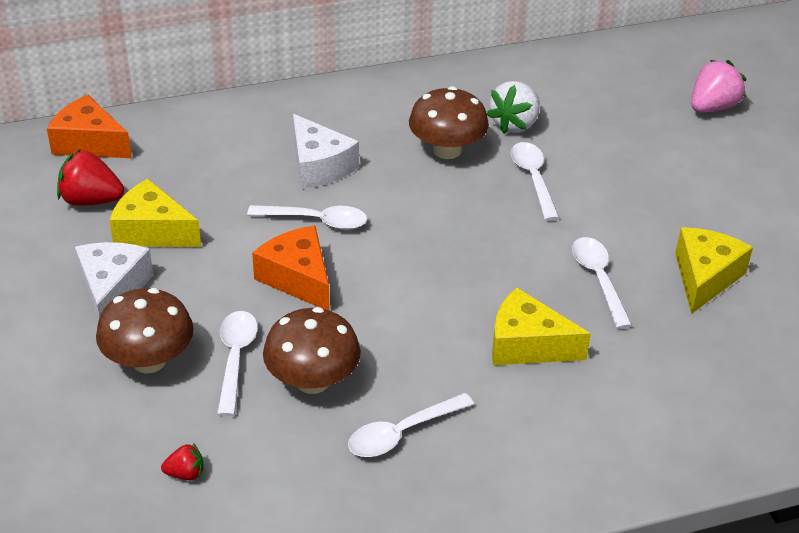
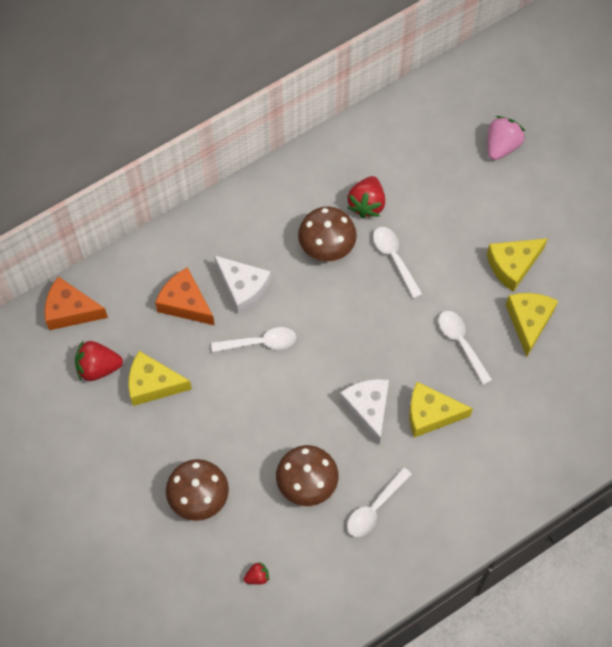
camera: 15 degrees left, 25 degrees up
white cheese [75,242,153,321] -> white cheese moved to [340,379,389,445]
white spoon [217,311,258,416] -> none
orange cheese [252,226,330,311] -> orange cheese moved to [155,267,215,325]
white strawberry [487,81,540,134] -> red strawberry [347,176,385,219]
none -> yellow cheese [487,238,548,292]

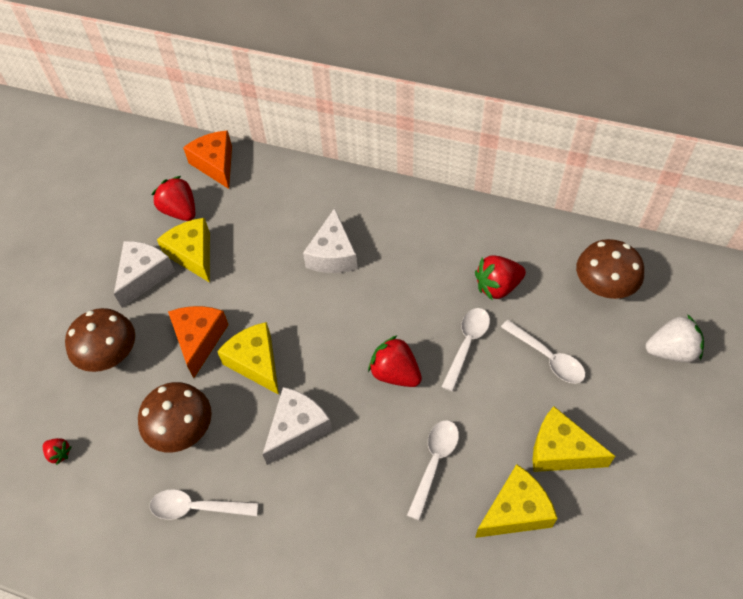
camera: 55 degrees right, 10 degrees down
orange cheese [155,267,215,325] -> orange cheese moved to [168,306,229,378]
white spoon [211,327,296,352] -> white spoon moved to [501,320,585,384]
brown mushroom [298,207,357,261] -> brown mushroom moved to [576,239,644,299]
yellow cheese [409,382,473,438] -> yellow cheese moved to [217,322,279,395]
pink strawberry [487,116,525,160] -> white strawberry [646,314,704,363]
none -> white cheese [114,241,175,308]
none -> red strawberry [368,335,422,387]

